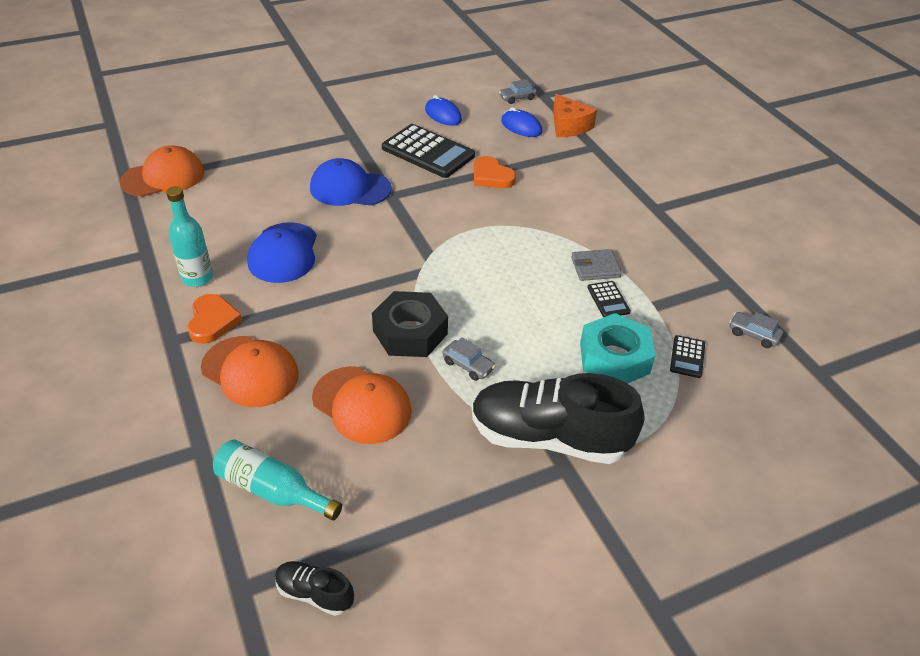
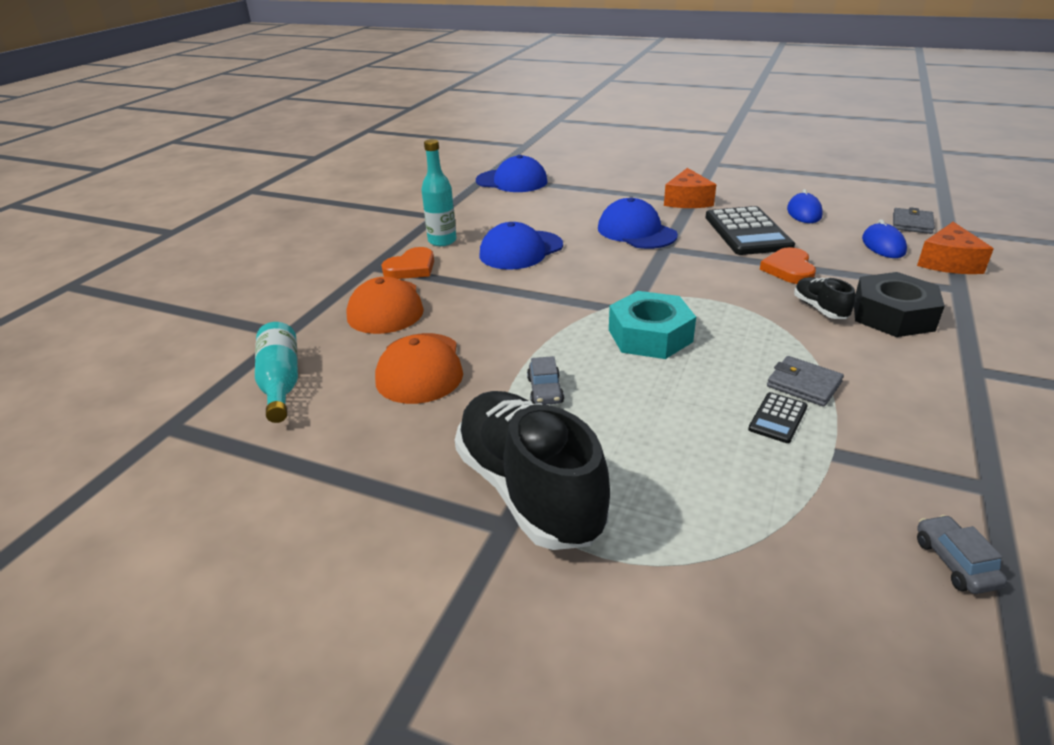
camera: 50 degrees right, 10 degrees down
orange cap [120,145,205,197] -> blue cap [476,155,547,192]
black shoe [275,561,354,616] -> black shoe moved to [794,277,855,319]
black nut [372,291,448,357] -> black nut moved to [854,272,945,337]
grey car [499,79,537,104] -> grey wallet [893,207,935,234]
turquoise nut [580,313,655,384] -> turquoise nut moved to [609,291,696,359]
black calculator [670,335,705,378] -> none
none -> orange cheese [664,168,716,208]

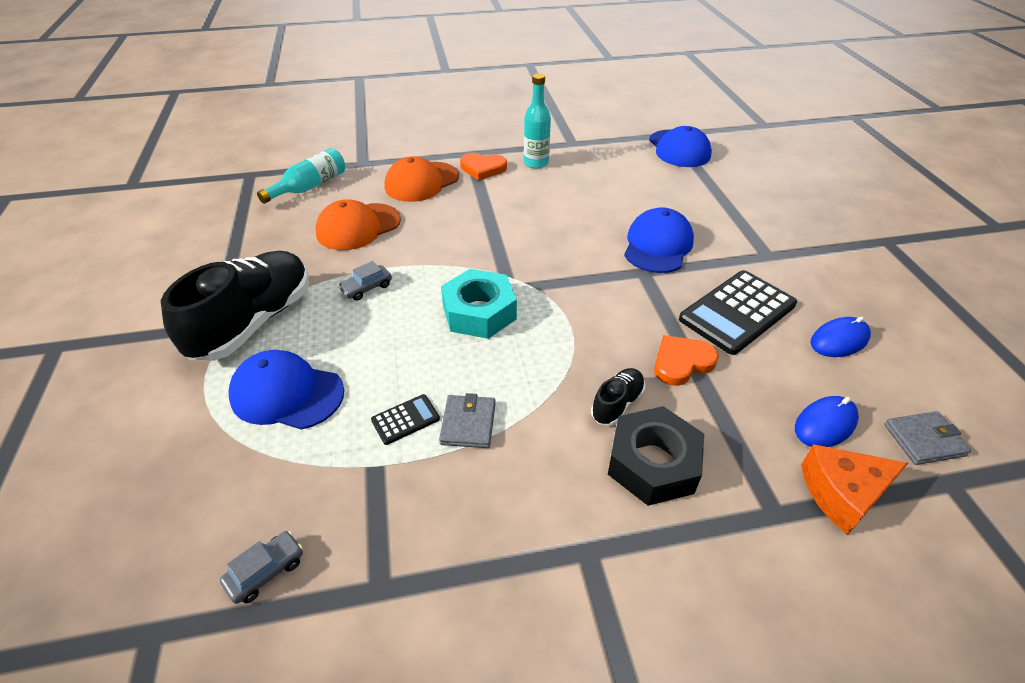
camera: 55 degrees right, 10 degrees up
blue cap [479,222,563,270] -> blue cap moved to [228,350,344,430]
orange cheese [664,168,716,208] -> none
black calculator [748,392,808,443] -> black calculator turned 150 degrees clockwise [371,394,440,445]

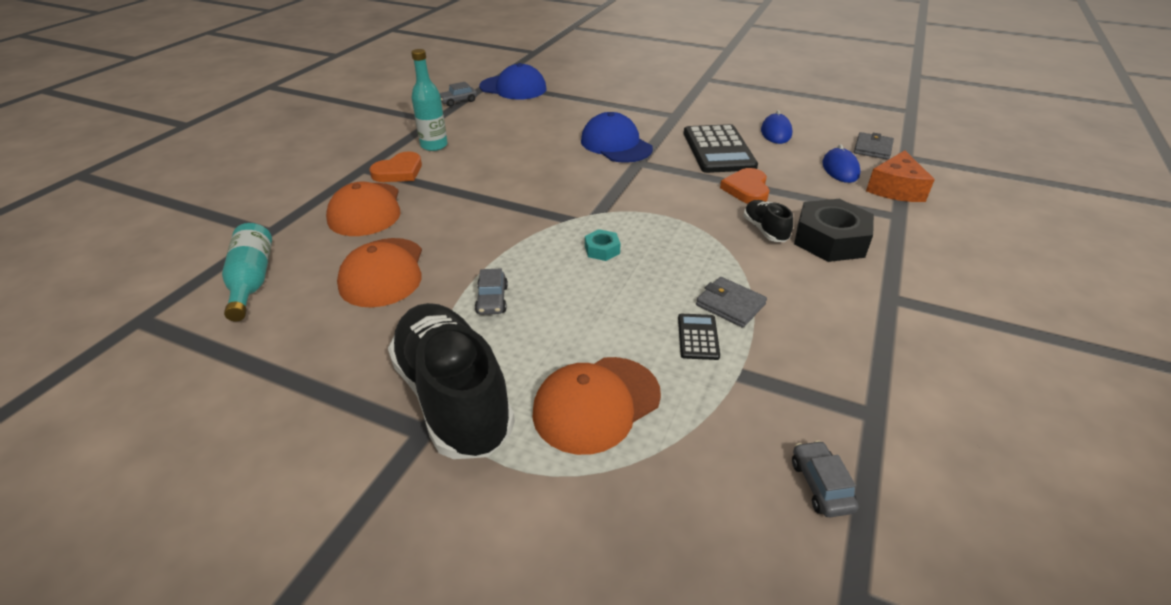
camera: 55 degrees left, 5 degrees down
blue cap [228,350,344,430] -> orange cap [532,357,661,455]
turquoise nut [441,269,517,339] -> turquoise nut [585,229,621,261], size x0.47
none -> grey car [440,82,477,107]

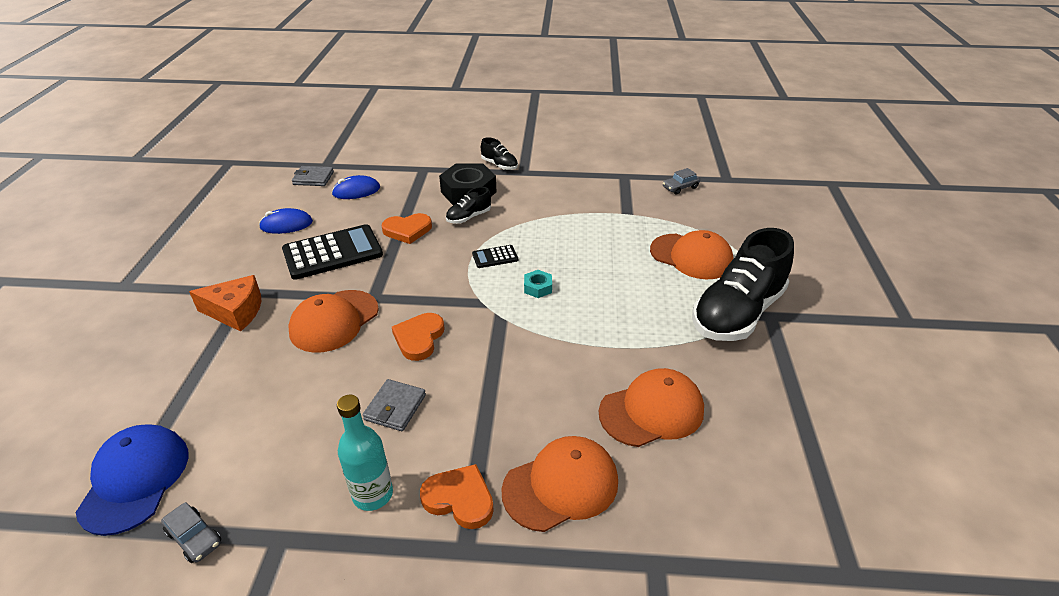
camera: 110 degrees left, 0 degrees up
turquoise bottle [222,223,272,321] -> none
grey car [475,269,508,315] -> none
blue cap [581,112,653,163] -> orange cap [289,290,379,353]
black calculator [678,314,720,360] -> black calculator moved to [472,245,518,268]
grey wallet [696,277,767,328] -> grey wallet moved to [362,379,426,431]
orange cheese [866,150,935,202] -> orange cheese moved to [189,275,261,332]
none -> orange heart [392,313,445,361]
none -> black shoe [481,137,518,170]

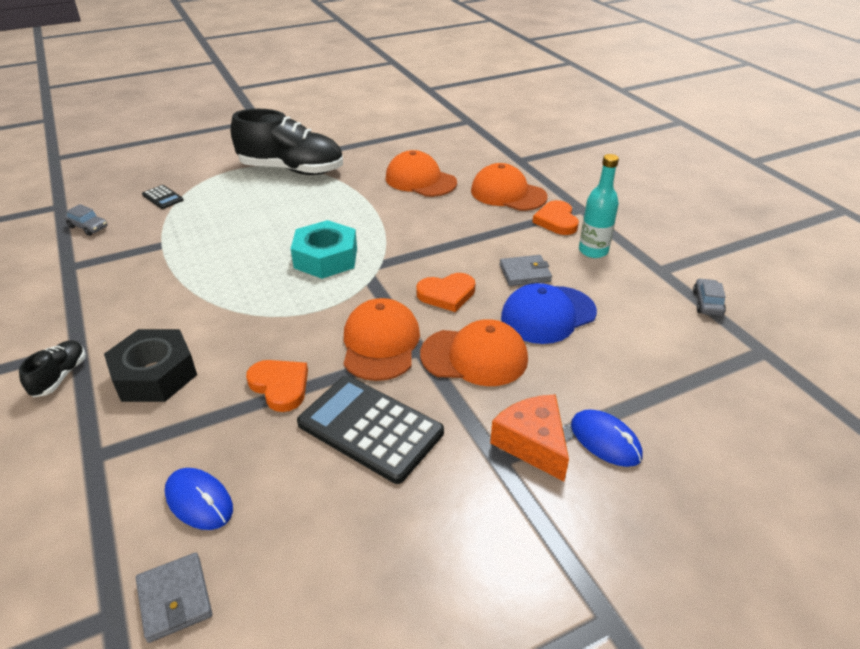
camera: 120 degrees left, 0 degrees up
blue cap [76,425,188,536] -> blue cap moved to [501,283,597,344]
blue mouse [259,208,313,234] -> blue mouse moved to [571,409,642,467]
black shoe [446,187,491,224] -> none
black calculator [472,245,518,268] -> black calculator moved to [142,185,183,209]
turquoise nut [524,270,552,298] -> turquoise nut [291,220,357,279], size x2.11
orange cap [650,230,734,279] -> orange cap moved to [344,298,420,381]

